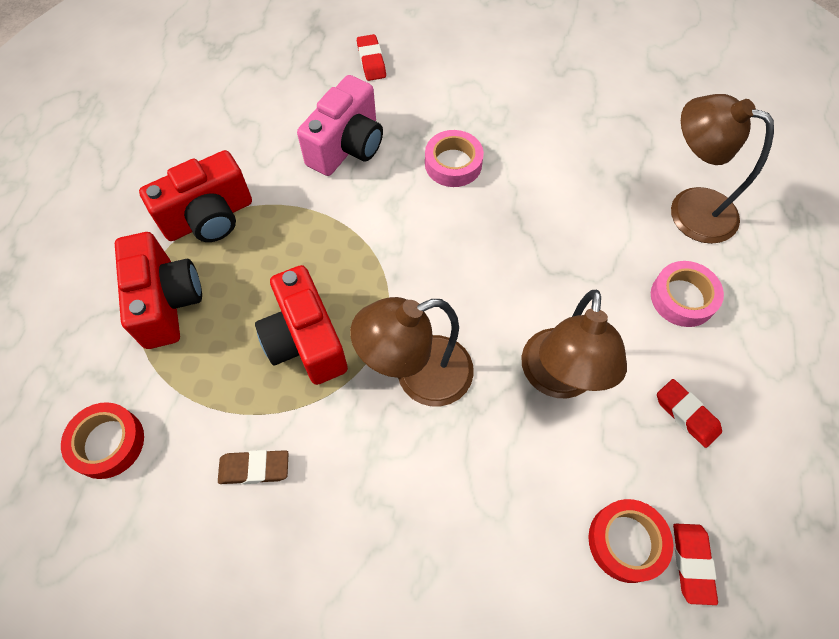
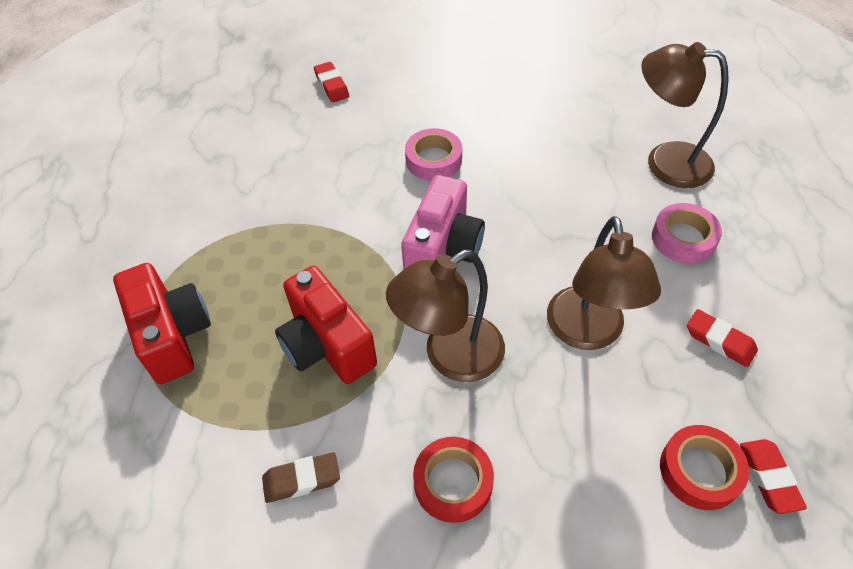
camera: 10 degrees left, 10 degrees down
red tape [61,402,144,479] -> red tape moved to [413,437,494,523]
red camera [139,150,252,242] -> none
pink camera [297,75,383,176] -> pink camera moved to [401,175,485,270]

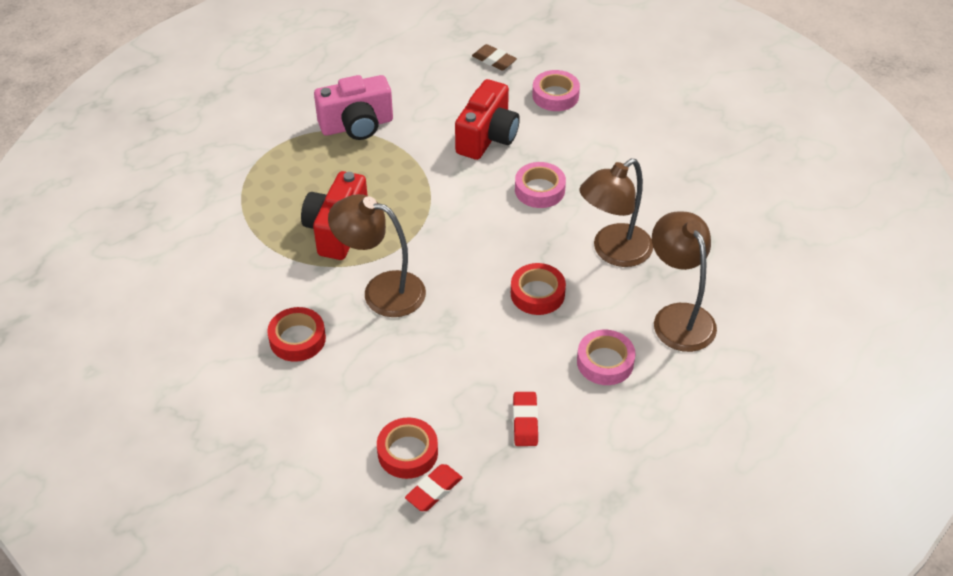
camera: 50 degrees right, 5 degrees down
red camera [113,263,211,384] -> red camera moved to [455,79,520,160]
brown eraser [262,452,340,503] -> brown eraser moved to [472,44,517,70]
red eraser [314,62,349,102] -> pink tape [532,70,580,111]
pink camera [401,175,485,270] -> pink camera moved to [314,75,393,140]
brown lamp [547,216,661,350] -> brown lamp moved to [579,158,653,267]
none -> red tape [511,263,566,315]

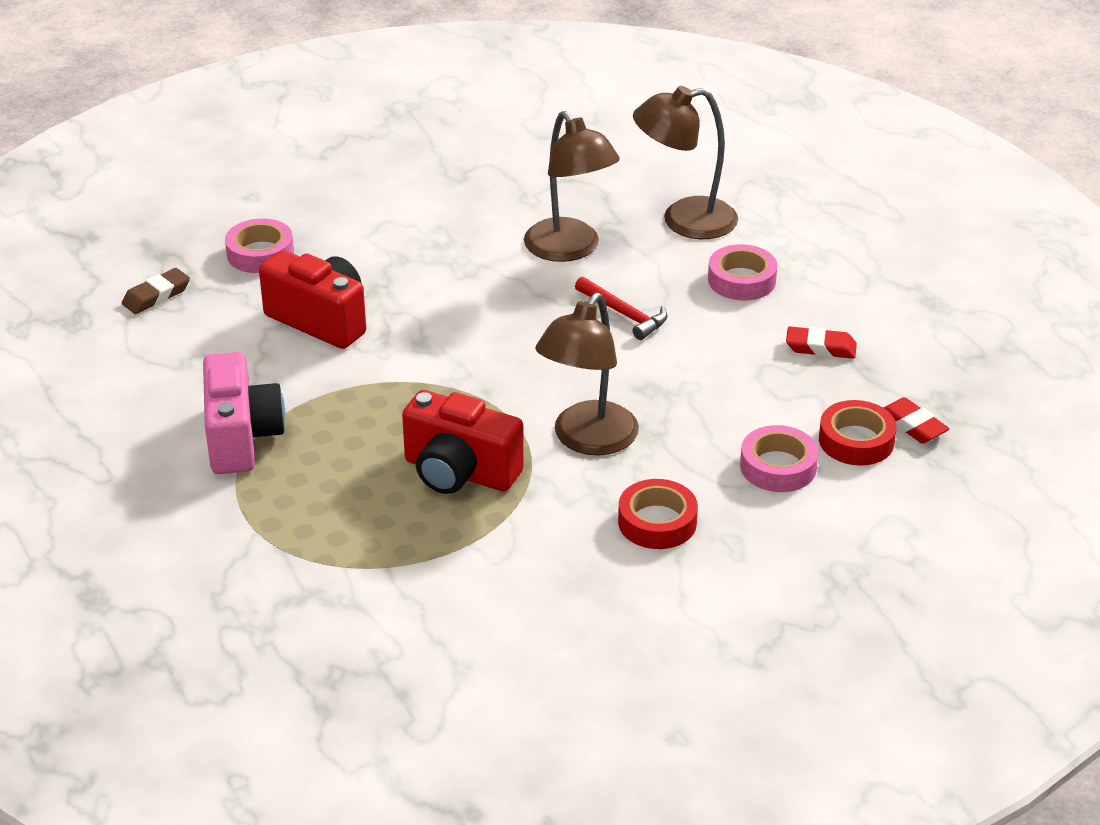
camera: 80 degrees left, 10 degrees down
red tape [511,263,566,315] -> red hammer [575,277,667,340]
pink tape [515,162,566,208] -> pink tape moved to [740,425,818,492]

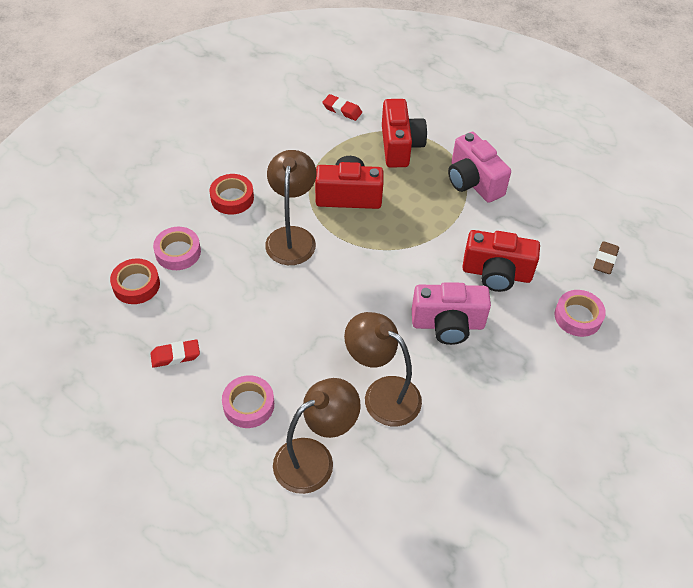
camera: 155 degrees right, 15 degrees up
red hammer [575,277,667,340] -> none
red eraser [884,397,950,443] -> red eraser moved to [322,94,362,121]
none -> red camera [382,99,427,168]
none -> pink camera [412,282,491,345]

